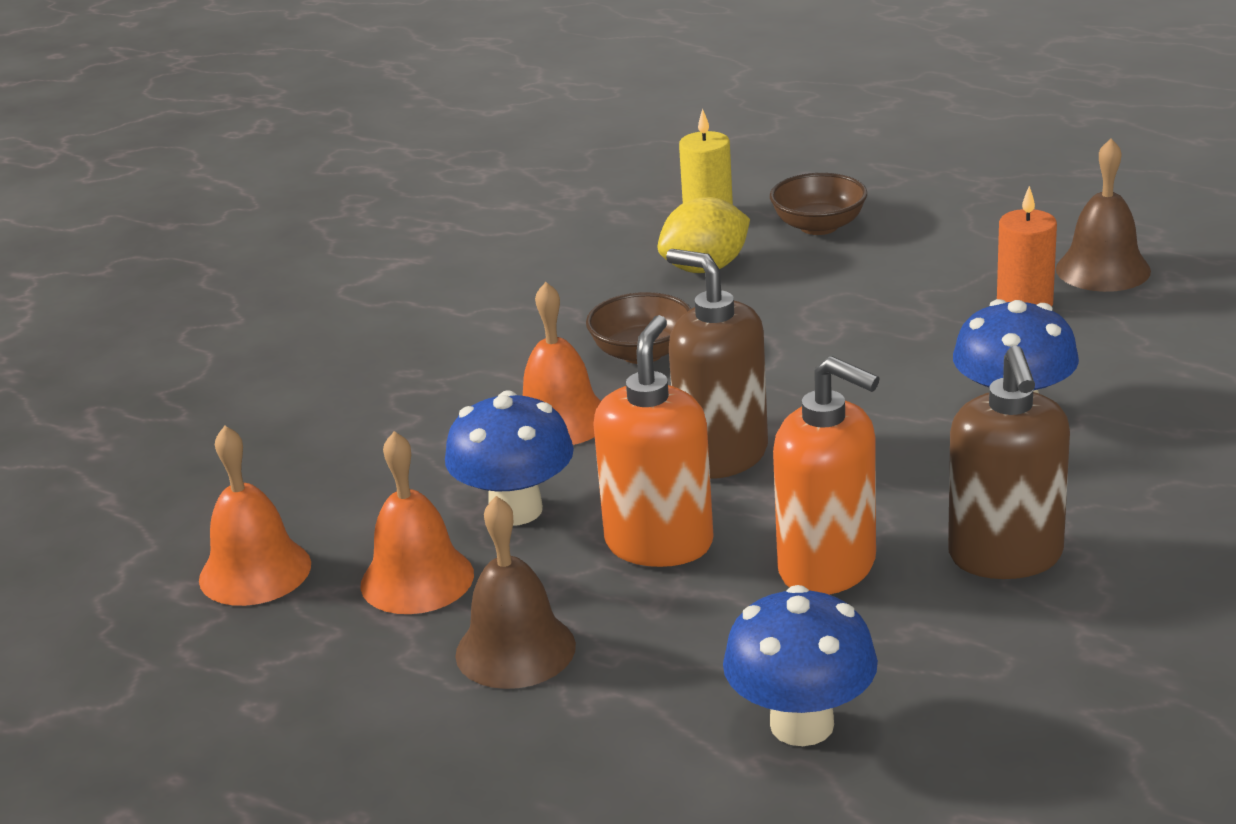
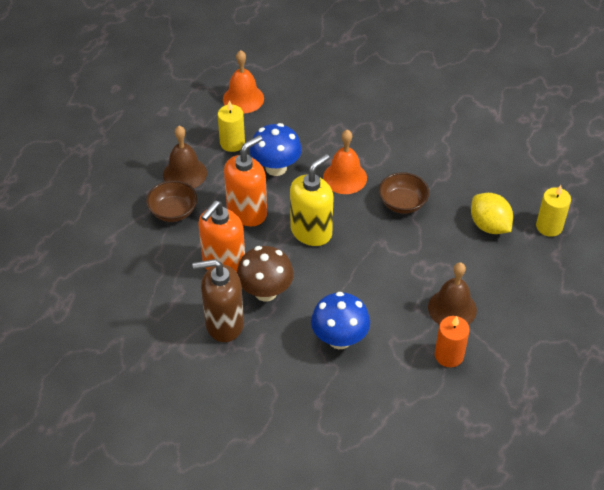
camera: 85 degrees right, 20 degrees up
orange bell [360,431,474,614] -> yellow candle [218,100,245,152]
orange soap dispenser [593,315,714,567] -> orange soap dispenser turned 60 degrees counterclockwise [224,135,267,226]
brown soap dispenser [666,249,768,479] -> yellow soap dispenser [290,154,333,246]
blue mushroom [723,585,878,746] -> none
brown bowl [770,173,867,235] -> brown bowl moved to [146,180,197,222]
brown bell [1056,139,1151,292] -> brown bell moved to [428,263,477,325]
none -> brown mushroom [237,246,294,301]

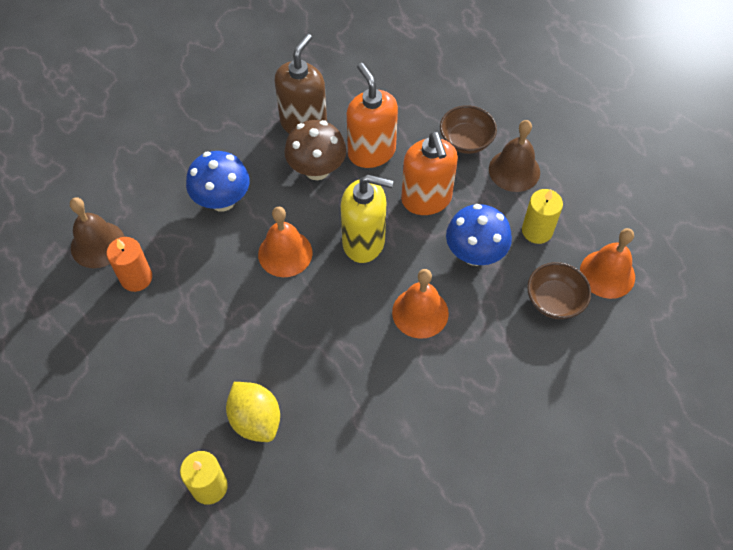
camera: 120 degrees right, 10 degrees up
yellow soap dispenser [290,154,333,246] -> yellow soap dispenser turned 60 degrees counterclockwise [341,175,393,263]
brown bowl [379,172,429,214] -> brown bowl moved to [527,262,591,319]
brown bell [428,263,477,325] -> brown bell moved to [70,197,125,268]
yellow lemon [471,193,513,234] -> yellow lemon turned 60 degrees clockwise [226,382,280,442]
none -> orange bell [258,207,313,277]

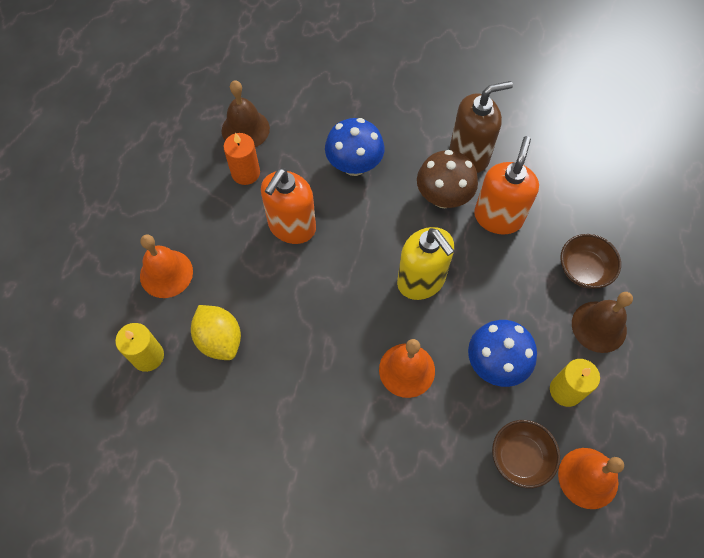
camera: 45 degrees right, 5 degrees up
yellow lemon [226,382,280,442] -> yellow lemon turned 45 degrees counterclockwise [191,305,241,360]
orange bell [258,207,313,277] -> orange bell moved to [140,234,193,298]
orange soap dispenser [401,132,458,215] -> orange soap dispenser moved to [261,168,316,244]

